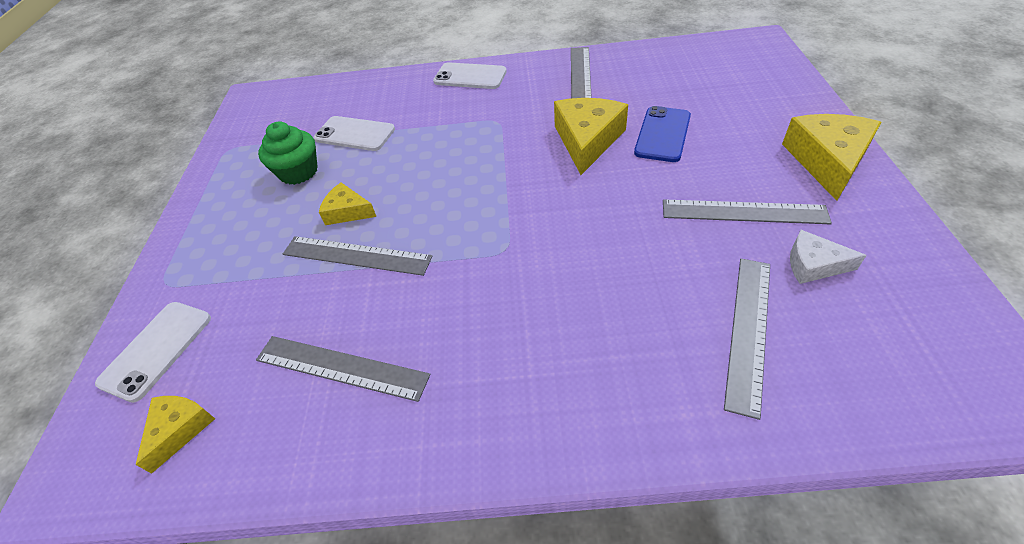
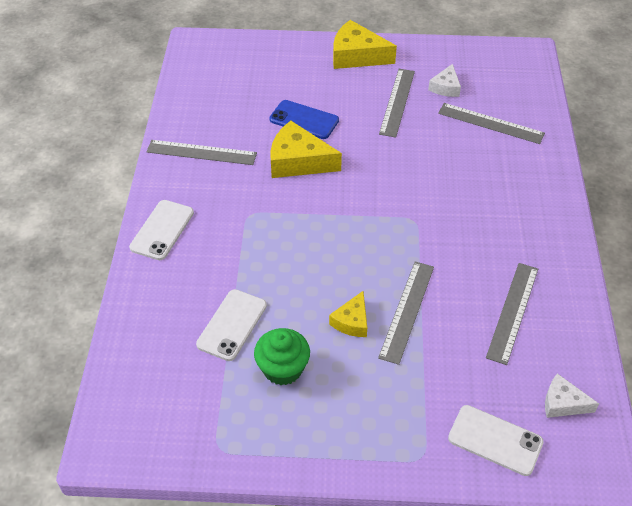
camera: 90 degrees left, 0 degrees up
yellow cheese [136,396,215,474] -> white cheese [545,373,599,418]

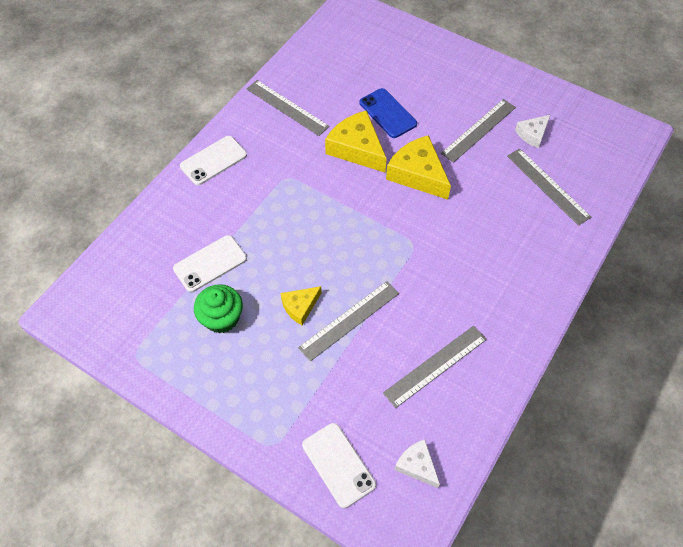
camera: 30 degrees right, 10 degrees up
yellow cheese [333,20,397,69] -> yellow cheese moved to [386,135,451,200]

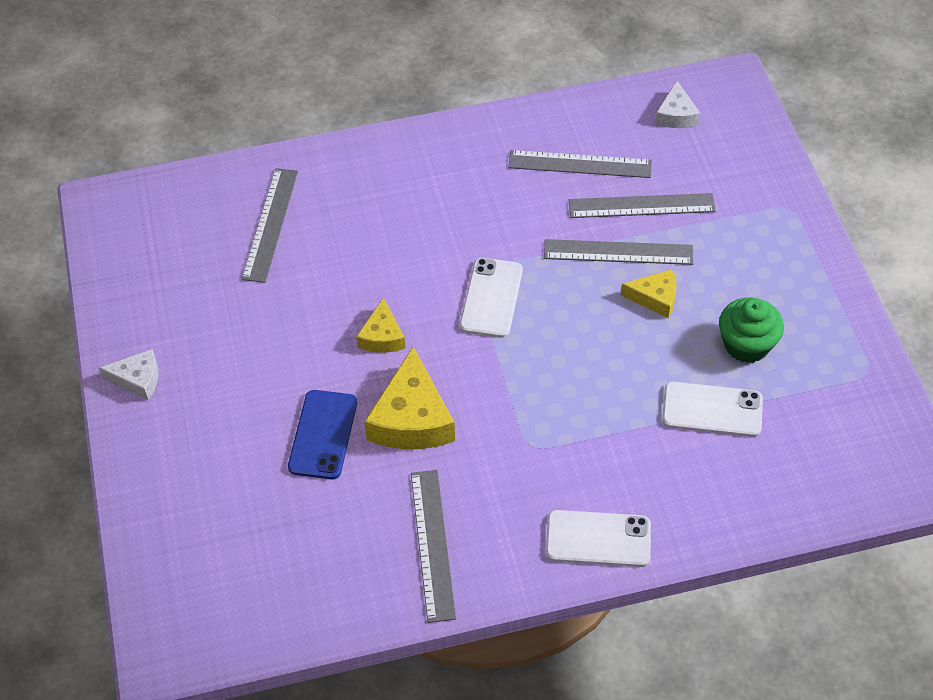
camera: 135 degrees left, 5 degrees down
white phone [302,423,376,508] -> white phone moved to [460,258,523,338]
yellow cheese [386,135,451,200] -> yellow cheese [356,297,406,353], size x0.57
grey ruler [441,99,516,163] -> grey ruler moved to [569,193,716,218]
white cheese [515,115,550,148] -> white cheese moved to [99,349,158,400]

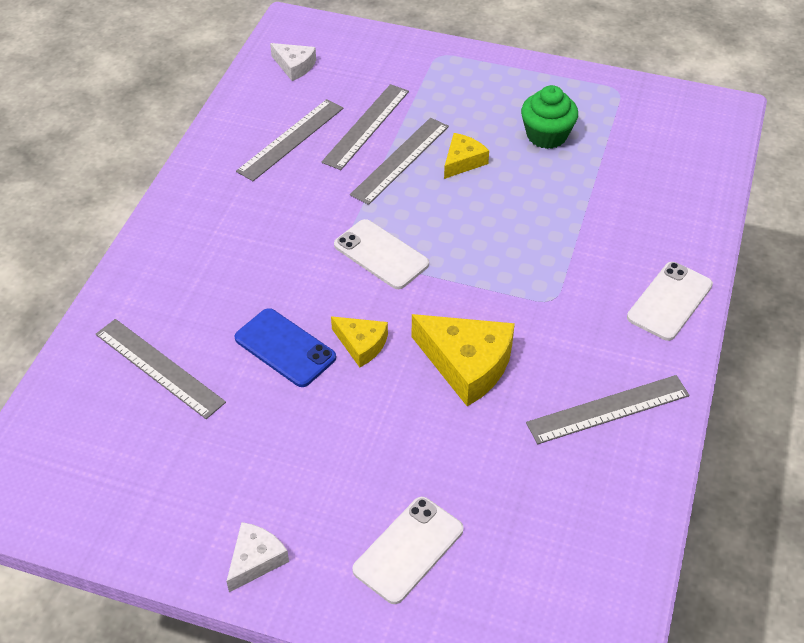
camera: 60 degrees left, 5 degrees down
blue phone [288,390,357,479] -> blue phone moved to [234,308,336,387]
grey ruler [411,470,456,623] -> grey ruler turned 45 degrees counterclockwise [526,375,690,444]
white phone [662,382,763,437] -> white phone moved to [352,497,463,604]

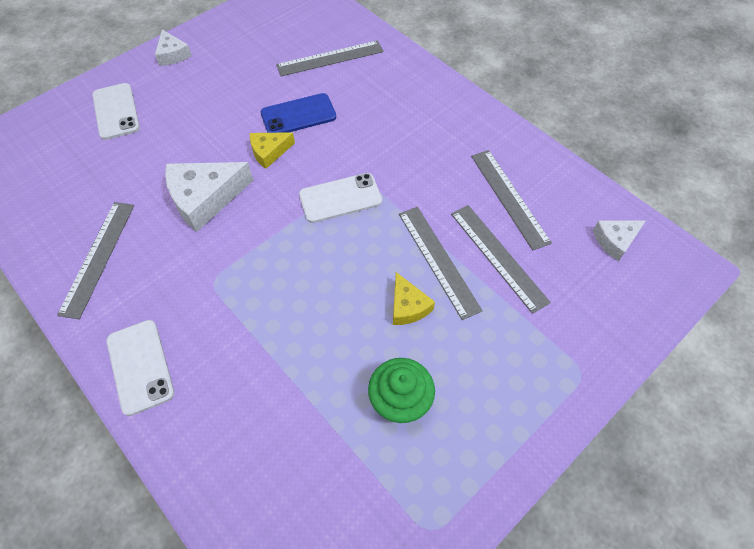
camera: 120 degrees right, 10 degrees up
yellow cheese [412,314,515,406] -> white cheese [165,162,253,232]

